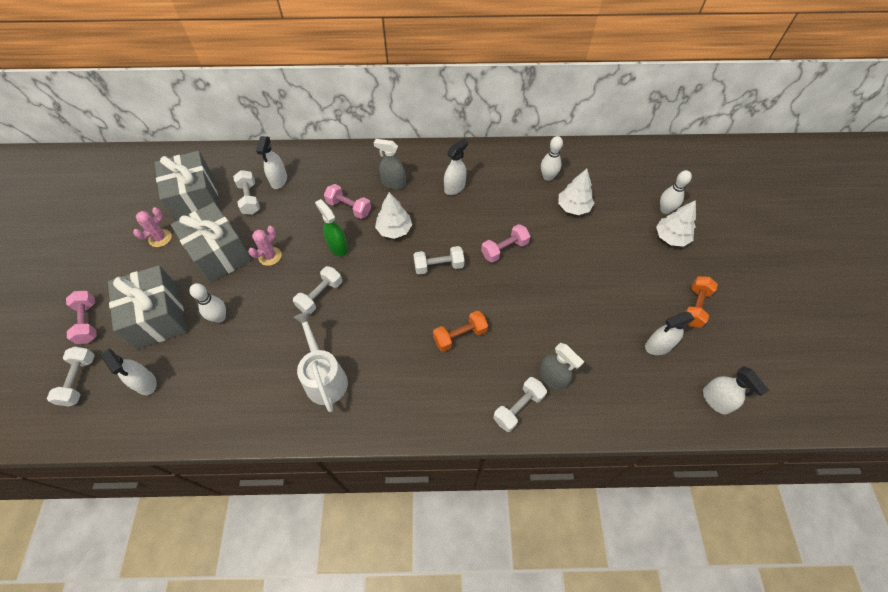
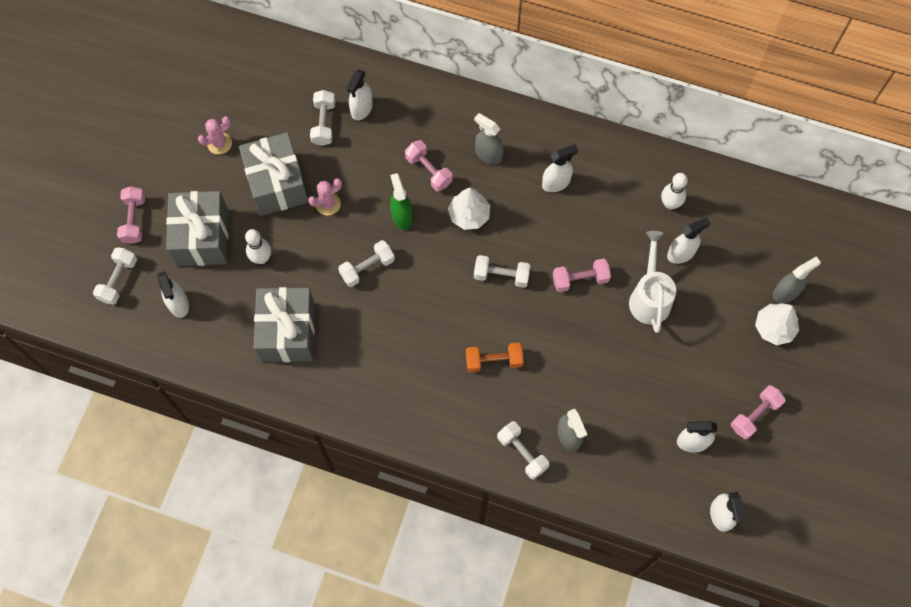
camera: 20 degrees right, 10 degrees up
grey gift [155,151,221,221] -> grey gift moved to [254,287,315,362]
white watering can [293,312,348,412] -> white watering can moved to [629,231,676,333]
white dumbbell [493,377,547,432] -> white dumbbell turned 75 degrees clockwise [497,421,549,480]
white tree [558,169,594,215] -> white spray bottle [667,217,710,264]
white bowling pin [660,170,692,214] -> grey spray bottle [773,256,821,303]
orange dumbbell [685,276,718,328] -> pink dumbbell [731,385,786,439]

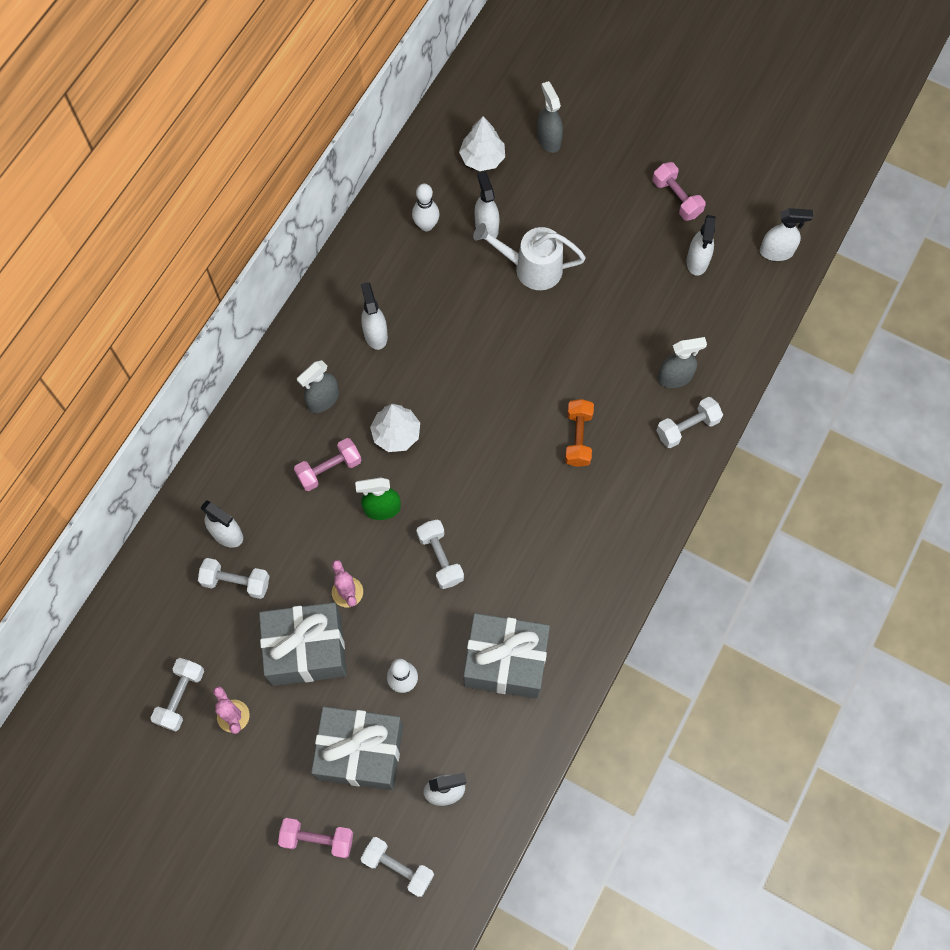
camera: 80 degrees left, 0 degrees up
white dumbbell [474,255,531,288] -> white dumbbell moved to [151,658,204,732]
pink dumbbell [553,259,611,292] -> none
white tree [755,303,799,345] -> white tree moved to [459,116,505,171]

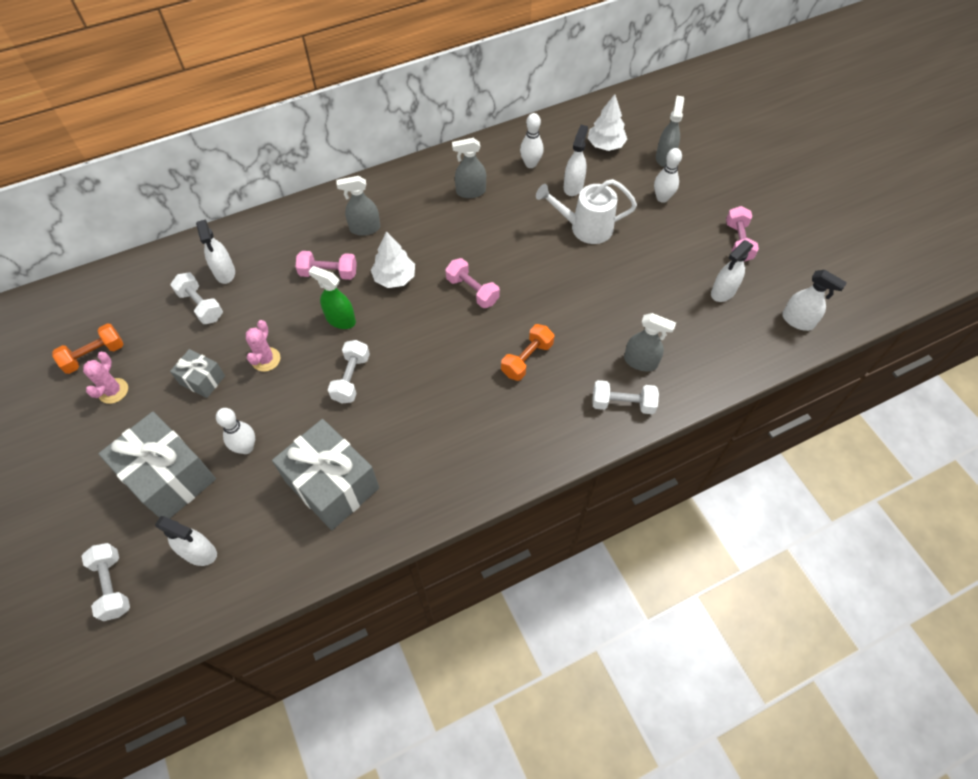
camera: 35 degrees right, 10 degrees down
white dumbbell [151,658,204,732] -> orange dumbbell [52,323,123,374]
grey gift [259,602,347,686] -> grey gift [170,349,225,398], size x0.51
pink dumbbell [278,818,353,858] -> pink dumbbell moved to [445,258,500,308]
white spray bottle [361,282,388,350] -> none
white watering can [473,223,586,290] -> white watering can turned 45 degrees counterclockwise [536,179,637,244]
none -> grey spray bottle [452,138,486,198]
none -> white bowling pin [654,148,682,203]

